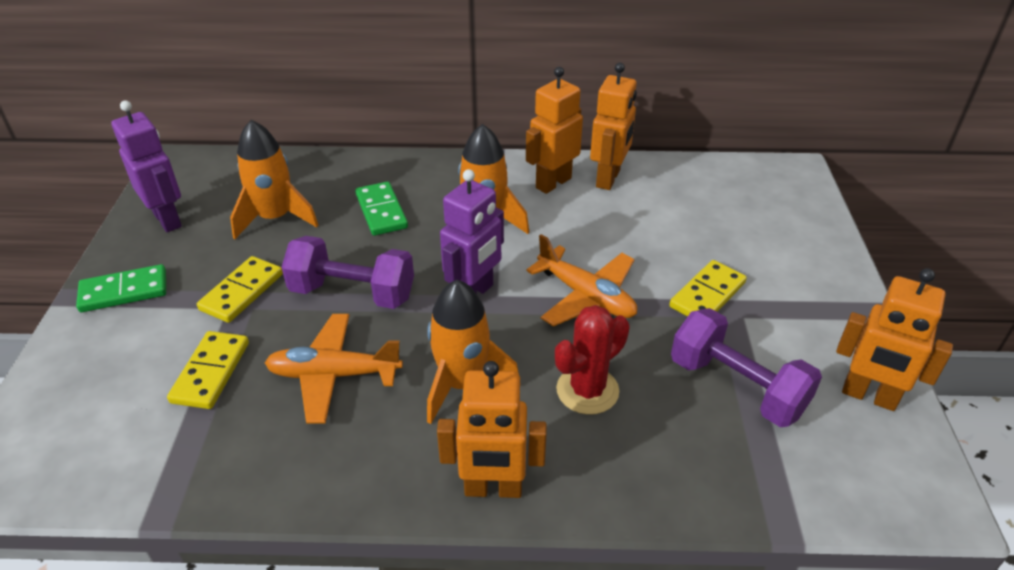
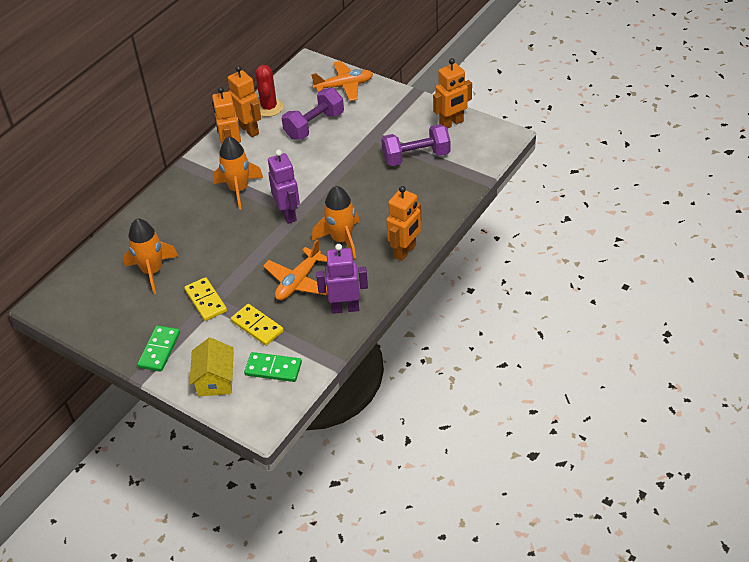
camera: 55 degrees left, 5 degrees up
purple robot [111,100,182,232] -> purple robot moved to [316,244,368,314]
purple dumbbell [281,236,414,309] -> purple dumbbell moved to [282,88,344,140]
green domino [355,182,408,236] -> green domino moved to [244,352,302,382]
orange plane [526,234,637,327] -> orange plane moved to [311,61,373,101]
red cactus [555,305,630,415] -> red cactus moved to [255,65,283,117]
yellow domino [669,260,747,317] -> none
none -> yellow house [189,337,234,397]

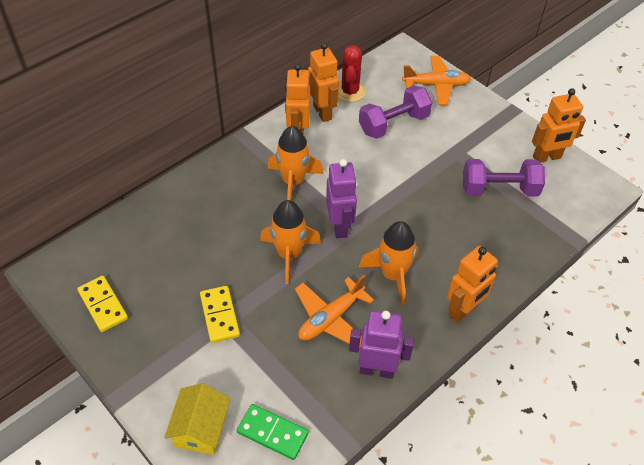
camera: 10 degrees right, 5 degrees up
orange rocket [123,218,179,294] -> orange rocket moved to [260,200,321,284]
green domino [137,325,180,372] -> none
yellow domino [231,304,284,346] -> yellow domino moved to [77,276,128,332]

